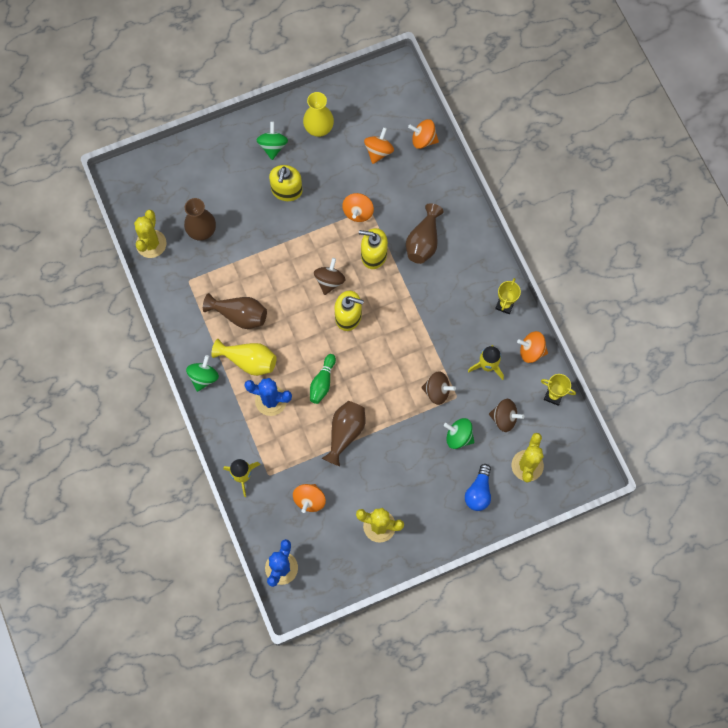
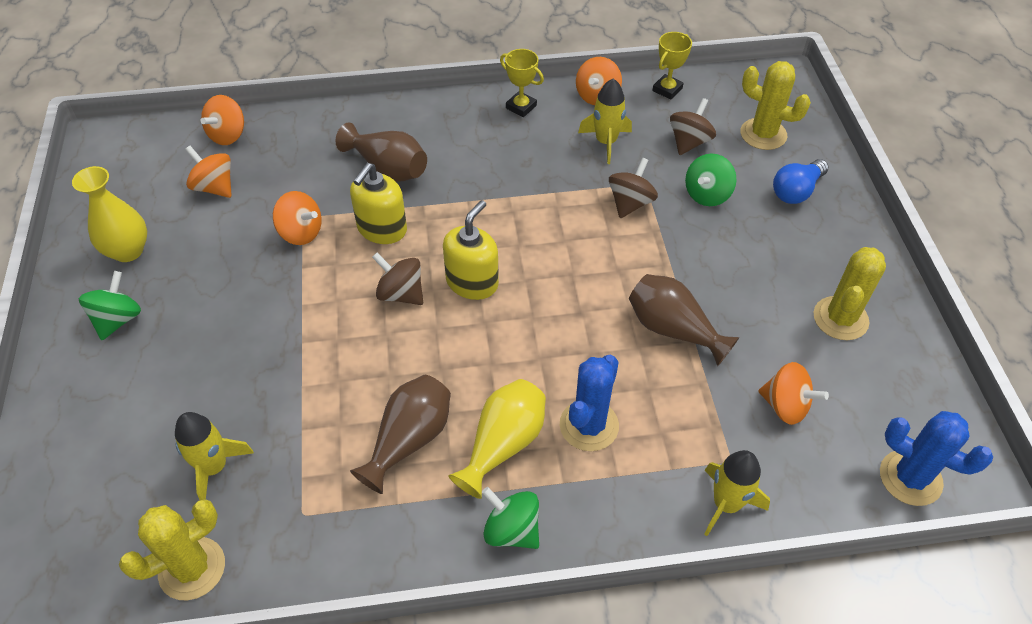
camera: 75 degrees left, 20 degrees down
yellow cactus [134,210,167,258] -> yellow cactus turned 60 degrees counterclockwise [119,499,225,601]
brown vase [184,198,216,241] -> yellow rocket [175,412,254,500]
green spinning top [257,121,288,160] -> green spinning top turned 90 degrees clockwise [78,271,141,340]
yellow soap dispenser [269,165,303,201] -> none
green bowling pin [310,354,336,404] -> none
blue light bulb [465,464,491,511] -> blue light bulb turned 105 degrees clockwise [773,159,829,204]

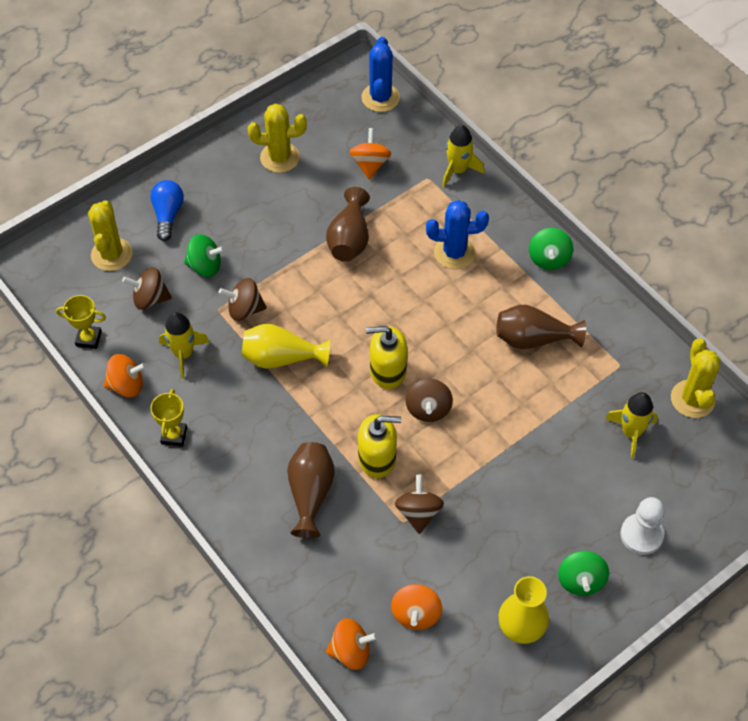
camera: 120 degrees left, 5 degrees up
green spinning top [78,271,141,340] -> green spinning top turned 75 degrees counterclockwise [558,551,609,596]
yellow cactus [119,499,225,601] -> yellow cactus turned 60 degrees clockwise [671,338,721,418]
orange spinning top [273,191,322,245] -> brown spinning top [395,475,444,534]
yellow vase [448,379,546,499] -> yellow vase moved to [241,324,330,369]
blue light bulb [773,159,829,204] -> blue light bulb turned 105 degrees counterclockwise [150,180,184,241]
none -> white pawn [620,497,665,555]

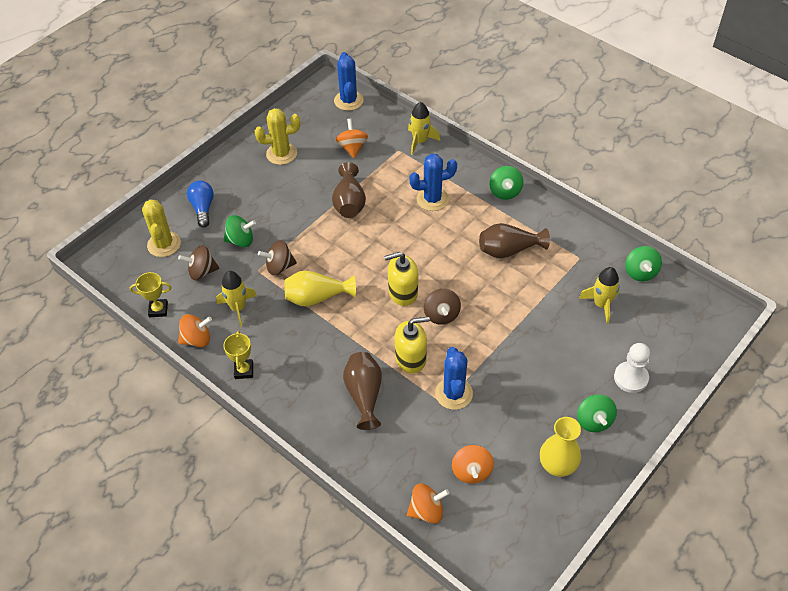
camera: 10 degrees left, 5 degrees down
brown spinning top [395,475,444,534] -> blue cactus [435,347,473,410]
yellow cactus [671,338,721,418] -> green spinning top [625,246,662,281]

